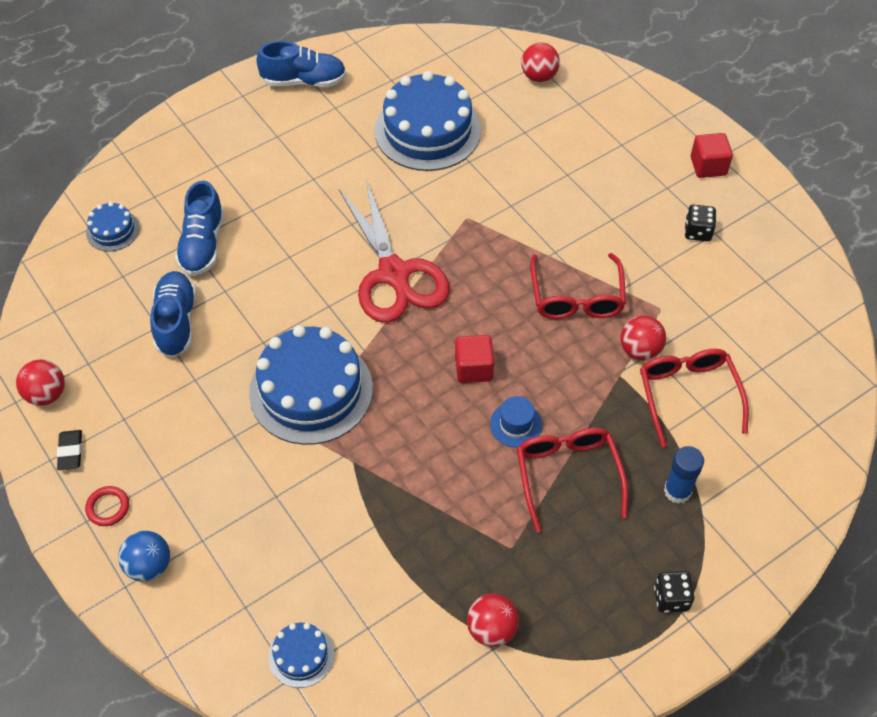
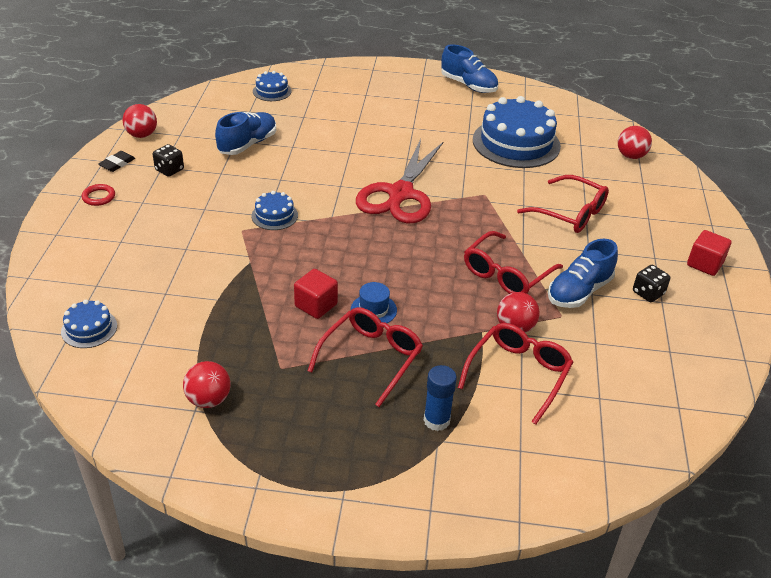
camera: 40 degrees right, 15 degrees down
blue ball [118,531,170,582] -> none
blue shoe [175,181,224,276] -> blue shoe moved to [548,239,618,308]
blue cake [249,325,373,445] -> blue cake [251,191,298,230], size x0.47
red cube [455,335,494,383] -> red cube moved to [294,269,338,319]
black dice [654,571,695,613] -> black dice moved to [153,144,184,177]
none -> red glasses [517,175,609,233]

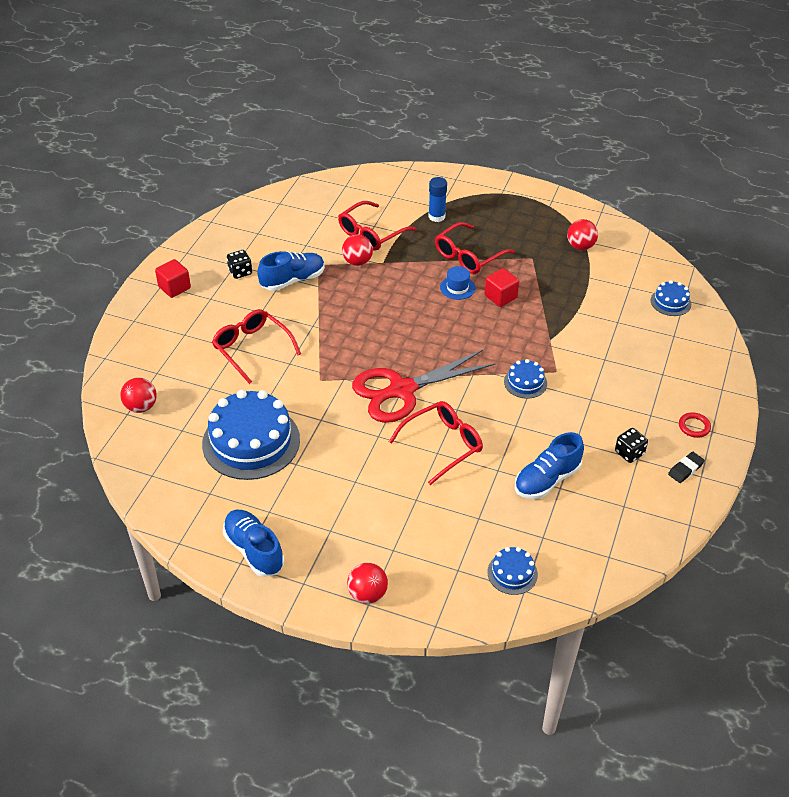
camera: 165 degrees left, 5 degrees up
red ball [122,104,157,138] -> red ball moved to [347,563,388,604]
red scissors [356,139,444,223] -> red scissors turned 150 degrees counterclockwise [352,350,495,423]
red glasses [464,231,563,294] -> red glasses moved to [389,401,483,485]

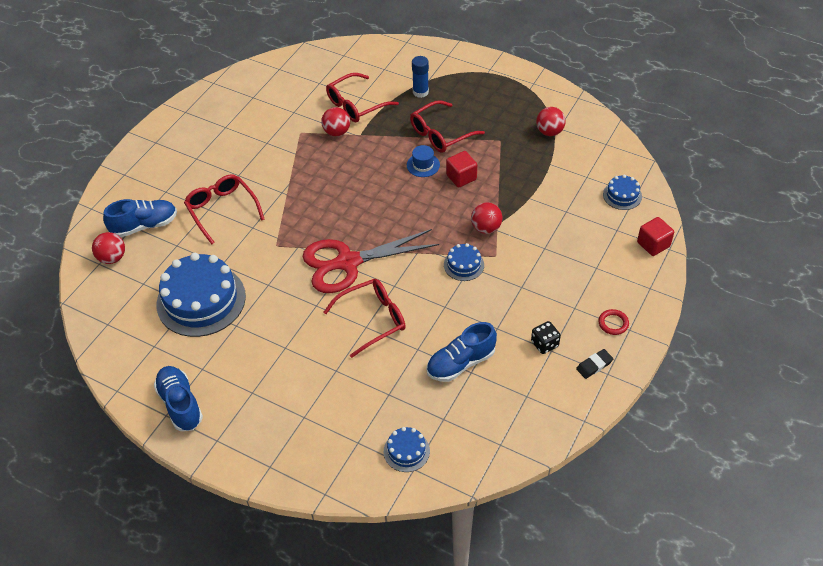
camera: 10 degrees right, 5 degrees up
red cube [155,259,191,298] -> red cube moved to [637,217,674,256]
black dice [227,250,252,279] -> none
blue shoe [257,251,325,291] -> blue shoe moved to [103,199,177,237]
red ball [347,563,388,604] -> red ball moved to [471,202,502,234]

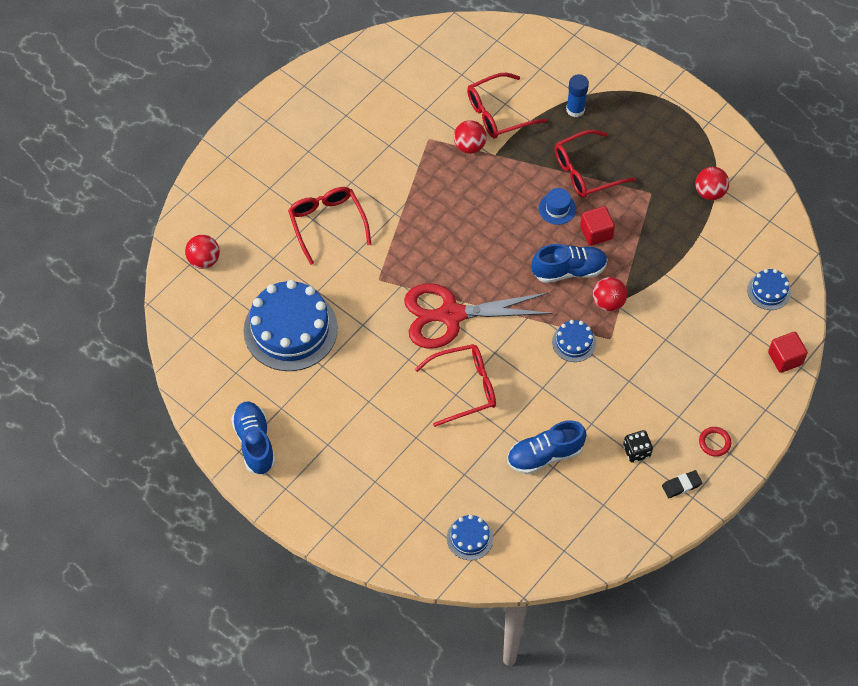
camera: 10 degrees right, 10 degrees up
blue shoe [103,199,177,237] -> blue shoe moved to [532,244,608,283]

